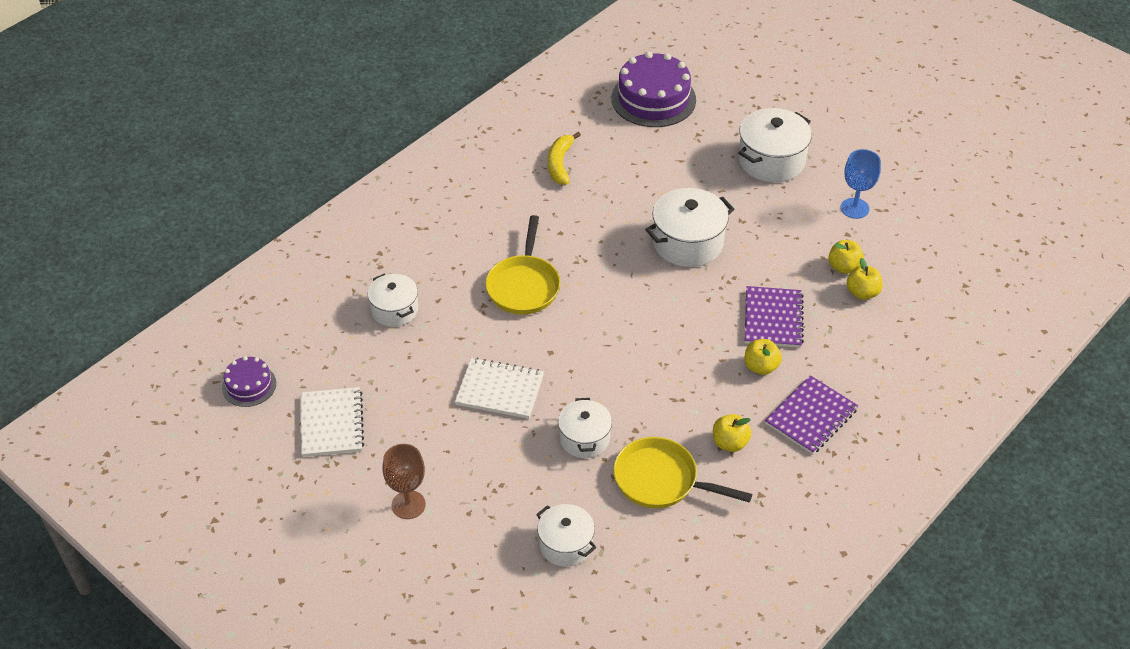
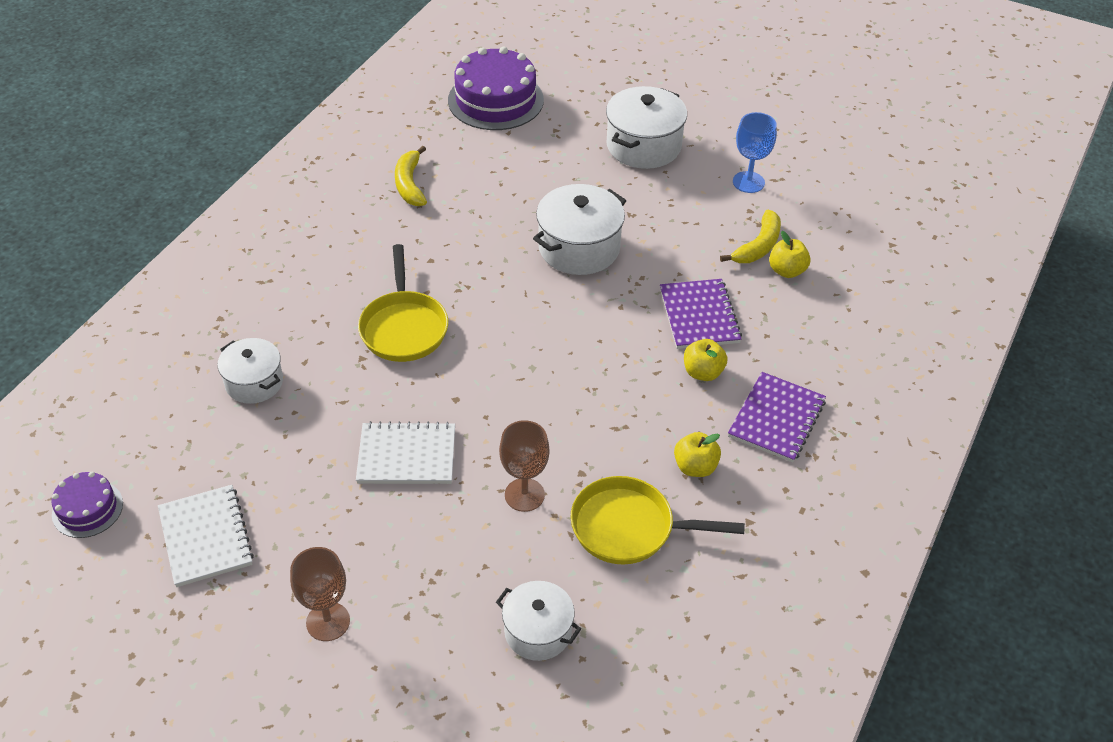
camera: 15 degrees left, 0 degrees up
white pot [558,398,612,458] -> brown goblet [499,420,550,512]
yellow apple [828,240,864,274] -> yellow banana [720,210,781,263]

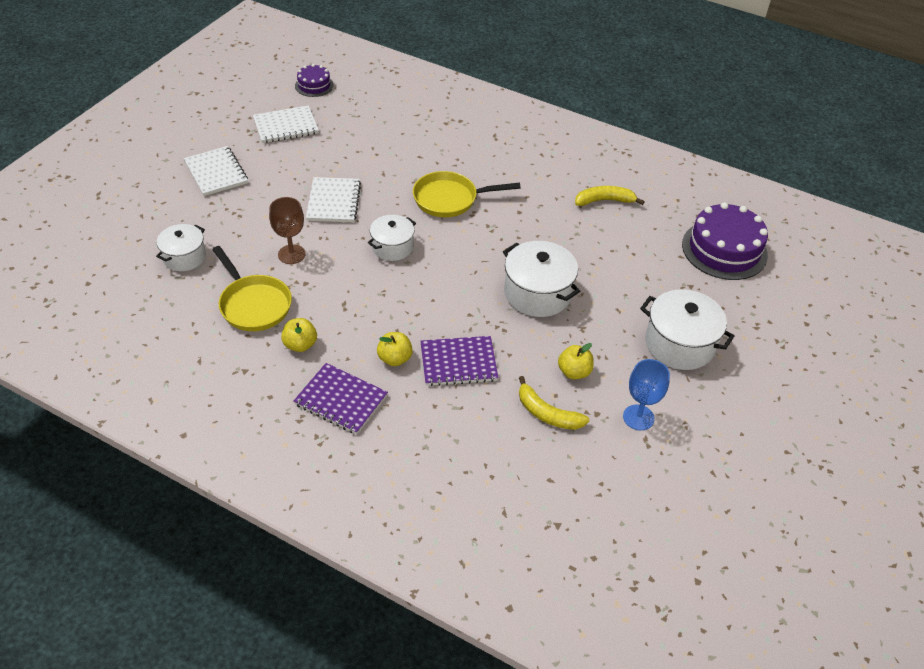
camera: 90 degrees right, 0 degrees up
white pot [217,338,283,404] -> white pot moved to [368,215,416,261]
brown goblet [290,547,350,641] -> white notebook [184,146,248,196]
yellow pan [570,476,745,565] -> yellow pan turned 135 degrees clockwise [212,246,292,331]
yellow apple [769,231,811,278] -> yellow apple moved to [558,343,594,379]

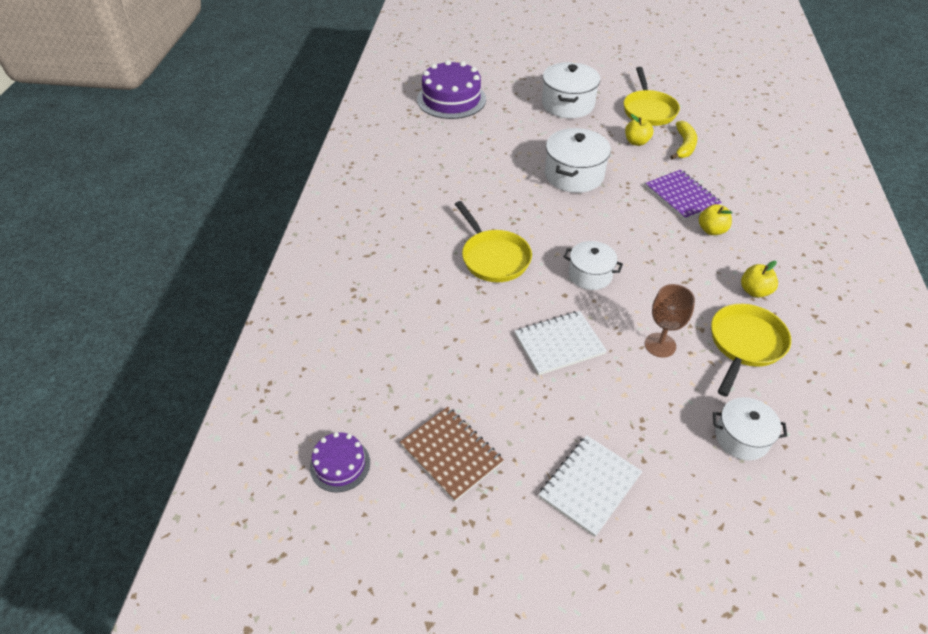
camera: 110 degrees left, 0 degrees up
white notebook [253,105,319,143] -> brown notebook [400,407,504,502]
purple notebook [294,363,388,435] -> none
yellow banana [575,186,644,206] -> none
blue goblet [623,359,670,431] -> yellow pan [624,67,680,126]

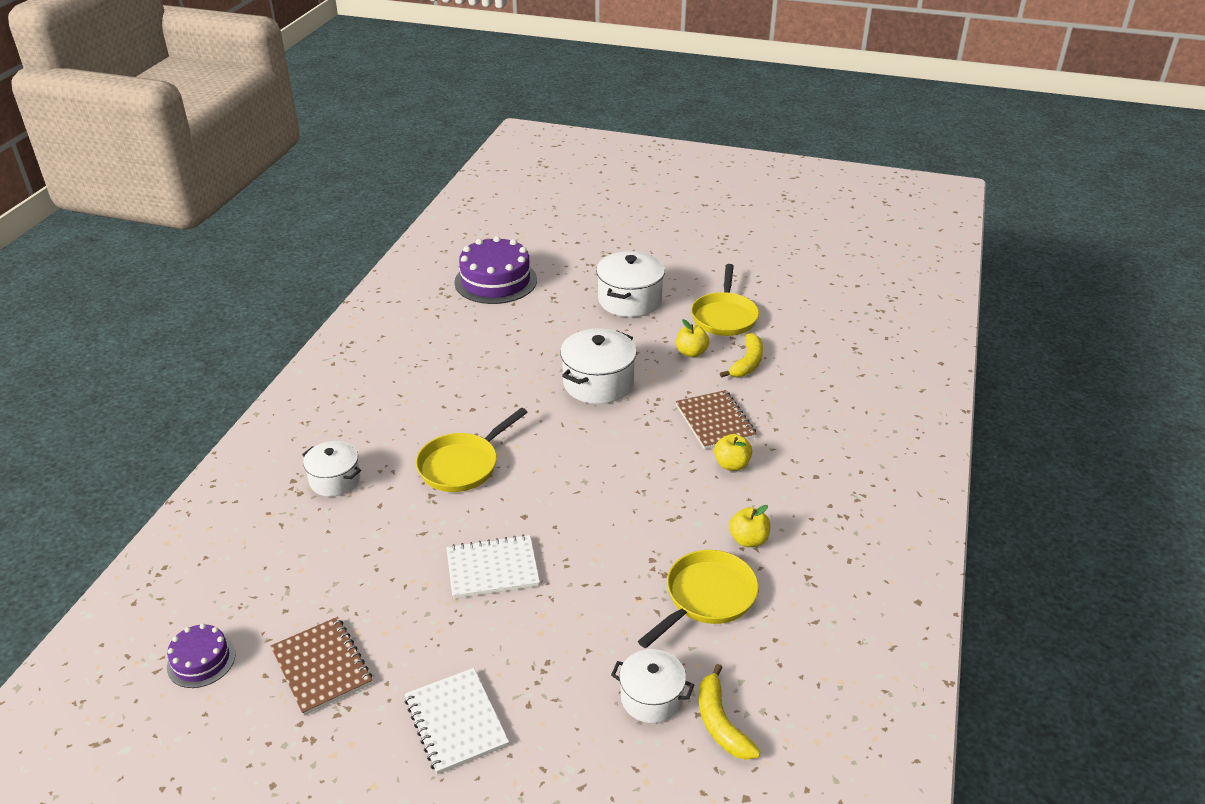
camera: 10 degrees right, 10 degrees down
yellow pan [455,201,532,282] -> yellow pan turned 60 degrees clockwise [416,408,528,492]
white notebook [539,435,643,537] -> white notebook turned 75 degrees counterclockwise [405,668,509,775]
white pot [564,241,623,290] -> white pot moved to [302,441,361,497]
purple notebook [645,170,722,220] -> brown notebook [676,390,757,449]
brown goblet [645,284,695,358] -> none
none -> yellow banana [699,664,760,760]

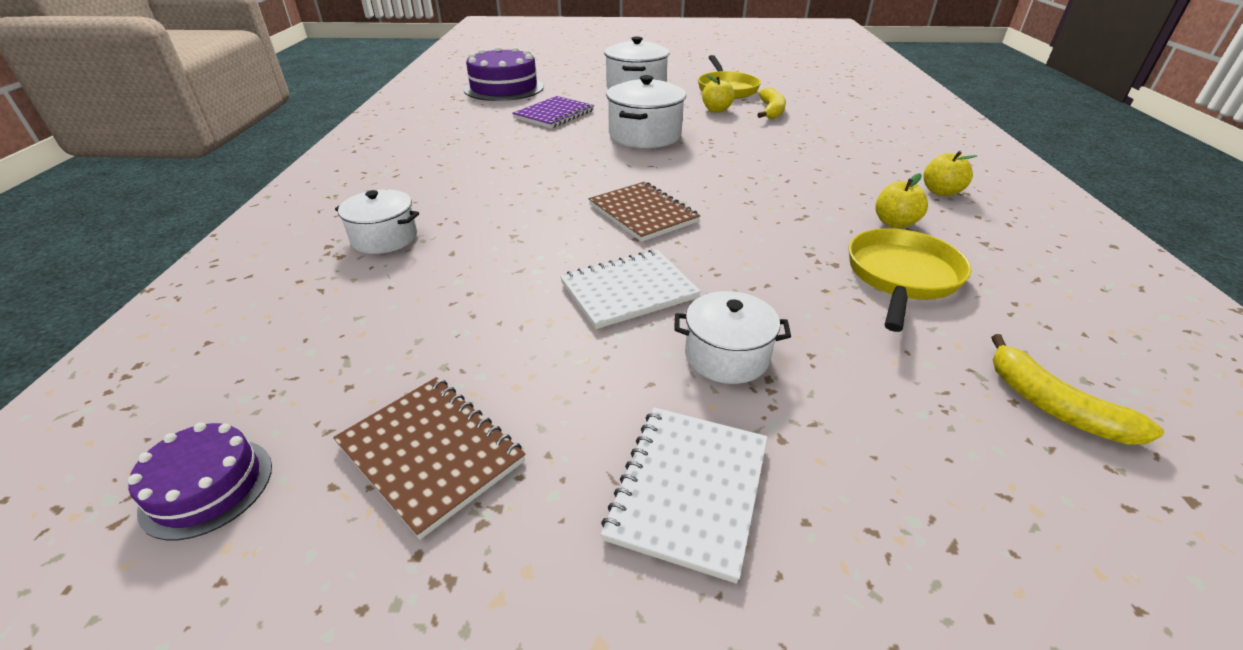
camera: 15 degrees left, 0 degrees up
white notebook [405,668,509,775] -> white notebook turned 60 degrees clockwise [601,407,767,584]
yellow pan [416,408,528,492] -> none
white pot [611,649,694,723] -> white pot moved to [674,291,791,384]
brown notebook [676,390,757,449] -> brown notebook moved to [589,182,700,242]
yellow apple [714,434,752,471] -> yellow apple moved to [923,151,977,196]
none -> purple notebook [512,96,594,128]

